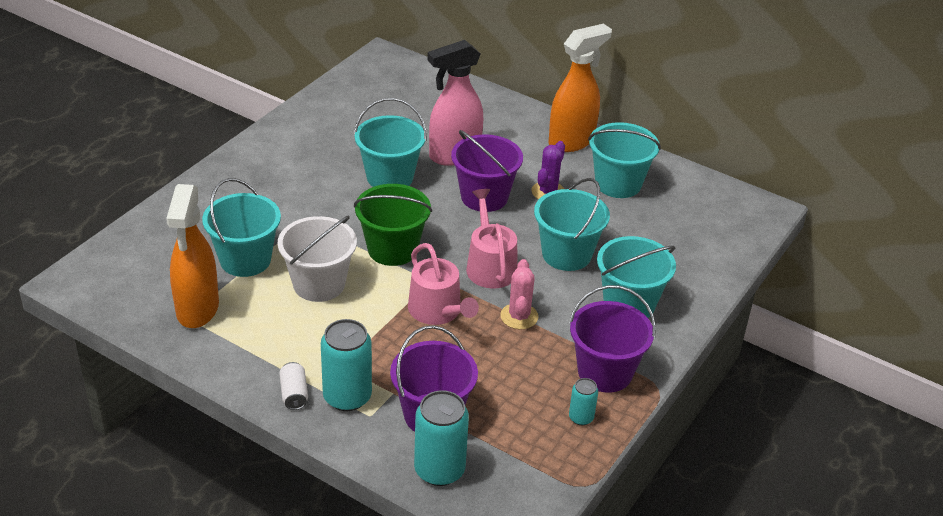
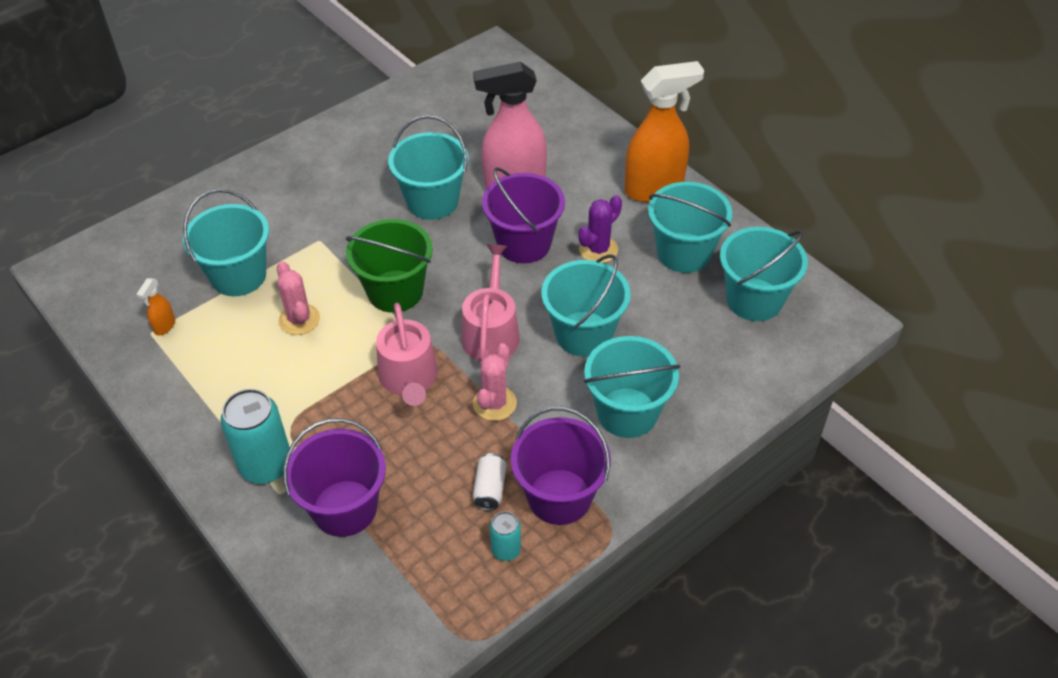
camera: 20 degrees right, 10 degrees up
orange spray bottle [166,184,219,328] -> orange spray bottle [137,278,175,336], size x0.41
white bucket [278,215,357,302] -> pink cactus [277,262,320,335]
white can [279,362,308,410] -> white can moved to [473,453,507,511]
turquoise can [414,390,469,486] -> none
none -> turquoise bucket [720,227,808,321]

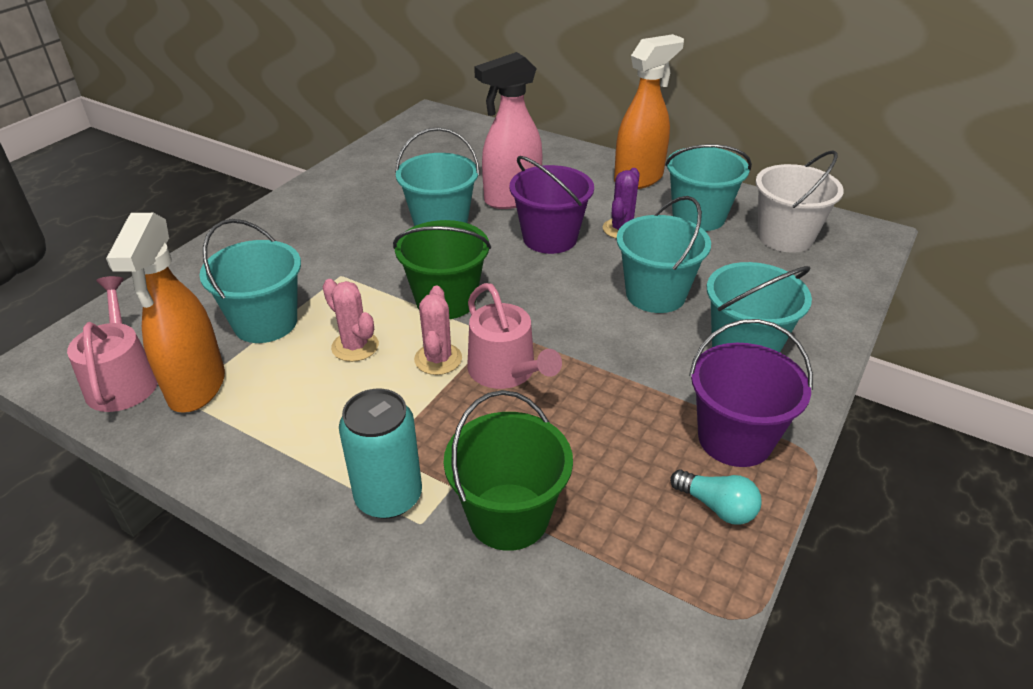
camera: 20 degrees left, 10 degrees down
orange spray bottle [137,278,175,336] -> orange spray bottle [106,213,225,413], size x2.44
purple bucket [283,418,386,537] -> green bucket [443,390,573,551]
pink watering can [461,244,519,361] -> pink watering can moved to [67,276,158,412]
pink cactus [473,343,517,421] -> pink cactus moved to [414,286,462,375]
white can [473,453,507,511] -> none
turquoise can [490,511,521,561] -> turquoise light bulb [670,469,762,525]
turquoise bucket [720,227,808,321] -> white bucket [755,150,844,253]

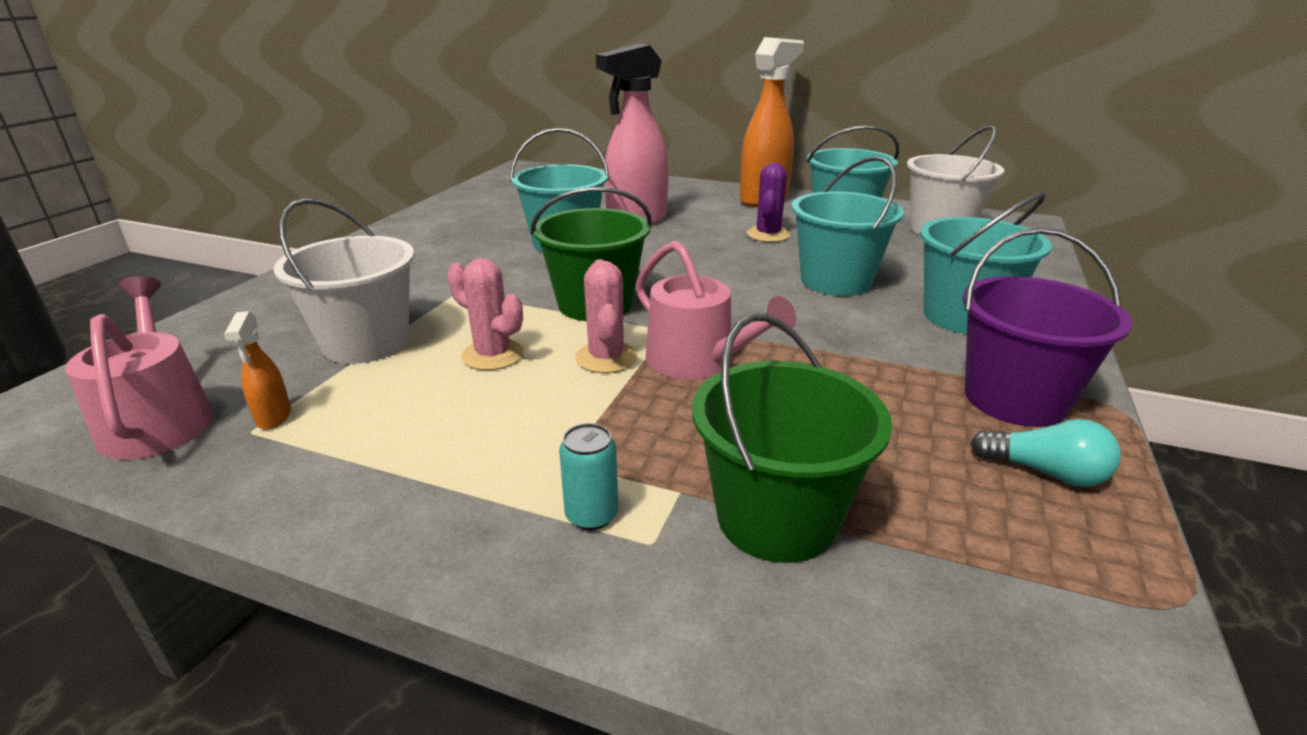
camera: 10 degrees left, 10 degrees down
orange spray bottle [106,213,225,413] -> orange spray bottle [224,311,291,430], size x0.41
turquoise bucket [199,219,301,343] -> white bucket [274,198,415,364]
turquoise can [339,389,422,519] -> turquoise can [559,423,618,530], size x0.52
purple bucket [510,156,594,254] -> none

